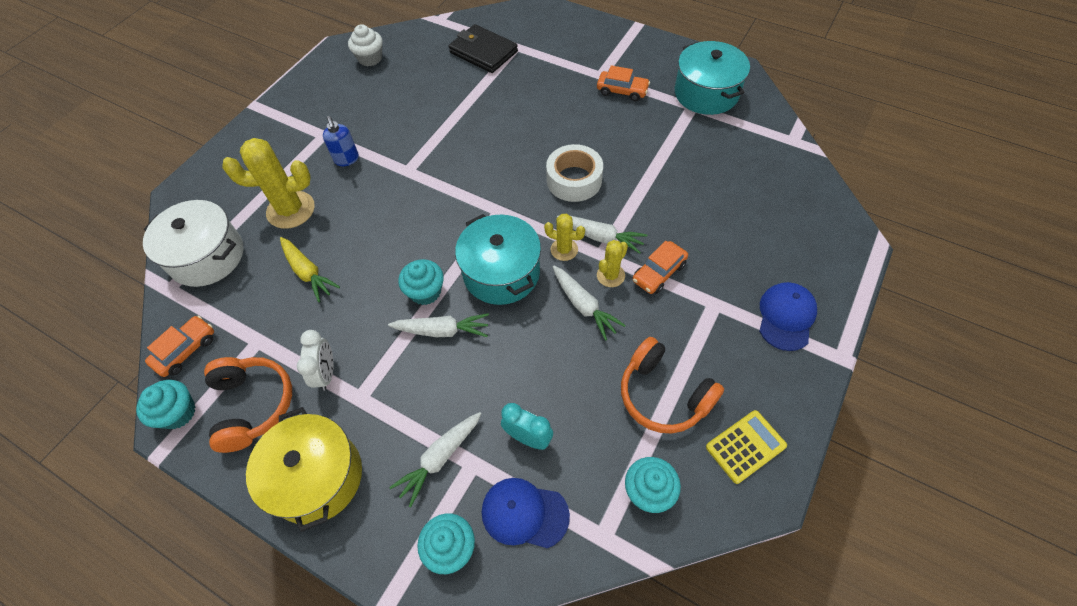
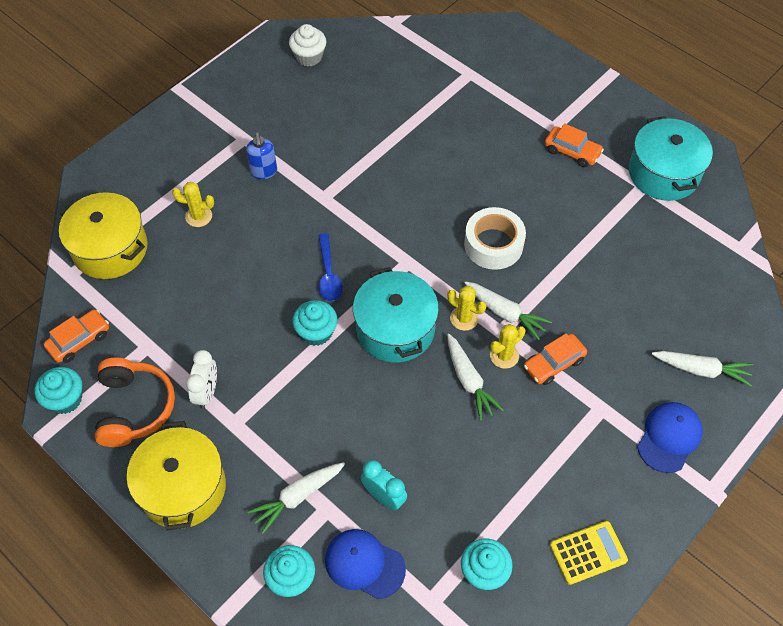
camera: 10 degrees right, 0 degrees up
white pot [143,200,243,287] -> yellow pot [59,192,148,279]
yellow cactus [222,138,315,229] -> yellow cactus [172,182,214,227], size x0.54
yellow carrot [280,237,340,302] -> none
white carrot [388,313,489,337] -> white carrot moved to [652,351,753,386]
black wallet [449,24,518,73] -> none
orange headphones [621,337,724,433] -> none
none -> blue spoon [318,233,343,301]

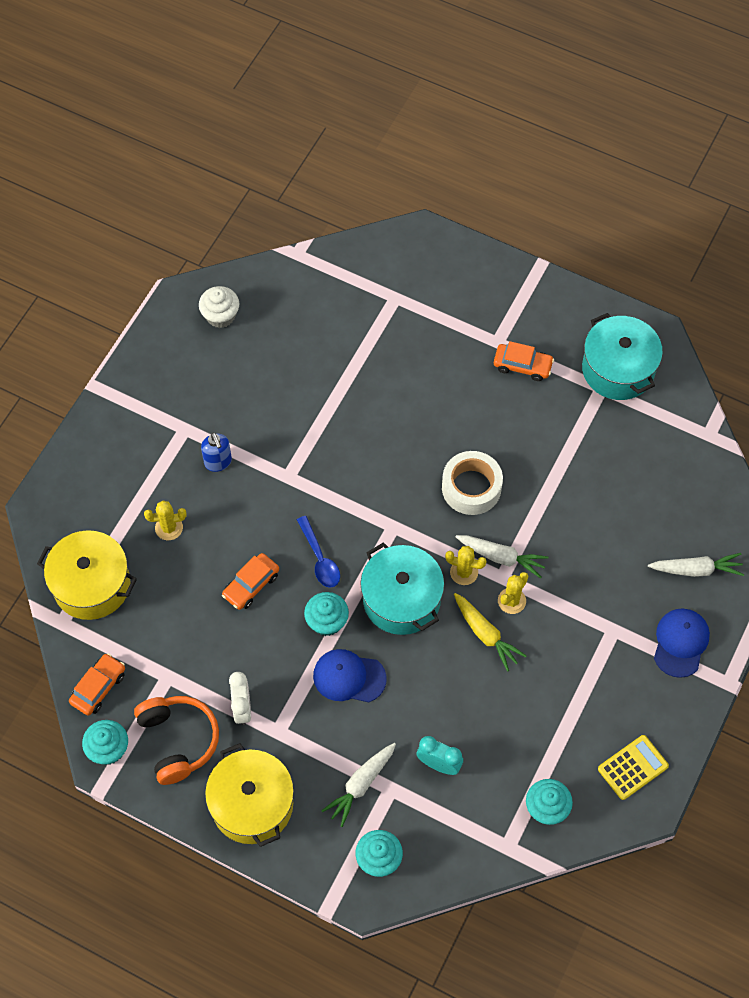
camera: 15 degrees left, 5 degrees up
blue cap [325,529,406,599] -> blue cap moved to [313,649,387,702]
white carrot [447,334,504,421] -> yellow carrot [454,593,527,671]
orange car [524,333,587,385] -> orange car moved to [222,553,279,610]

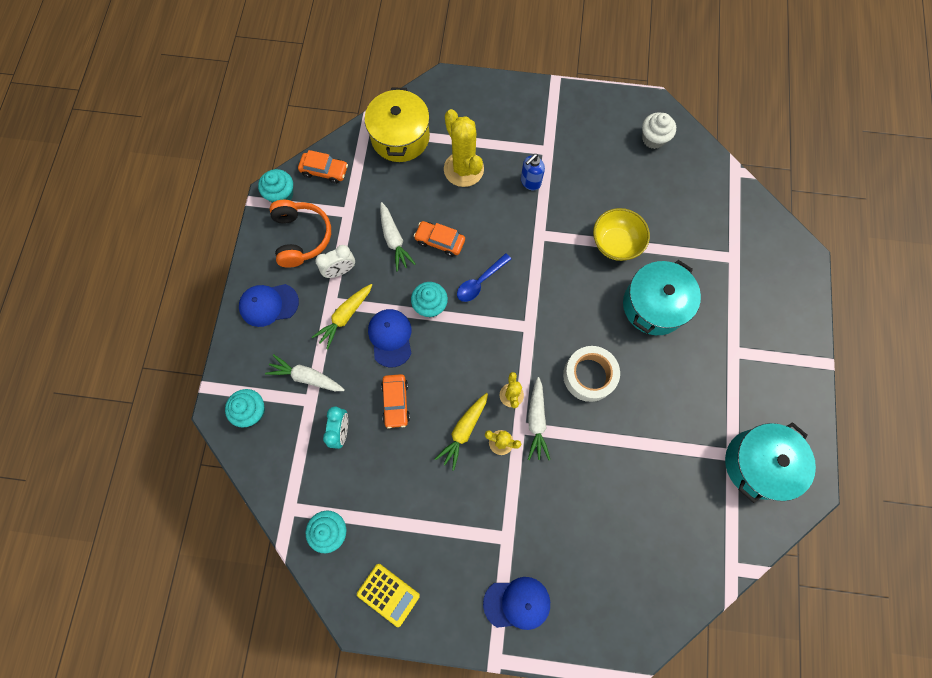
camera: 70 degrees right, 10 degrees up
orange headphones [134,696,219,785] -> orange headphones turned 60 degrees counterclockwise [270,200,331,268]
yellow cactus [144,501,187,540] -> yellow cactus [444,109,484,187], size x1.85
yellow pot [205,743,294,847] -> blue cap [239,284,299,327]
turquoise pot [360,542,444,635] -> turquoise pot moved to [623,260,701,335]
orange car [494,341,554,381] -> orange car moved to [381,374,410,429]
white carrot [648,553,744,577] -> white carrot moved to [380,202,416,271]
none -> yellow carrot [312,284,372,349]
none -> yellow bowl [593,208,650,261]

